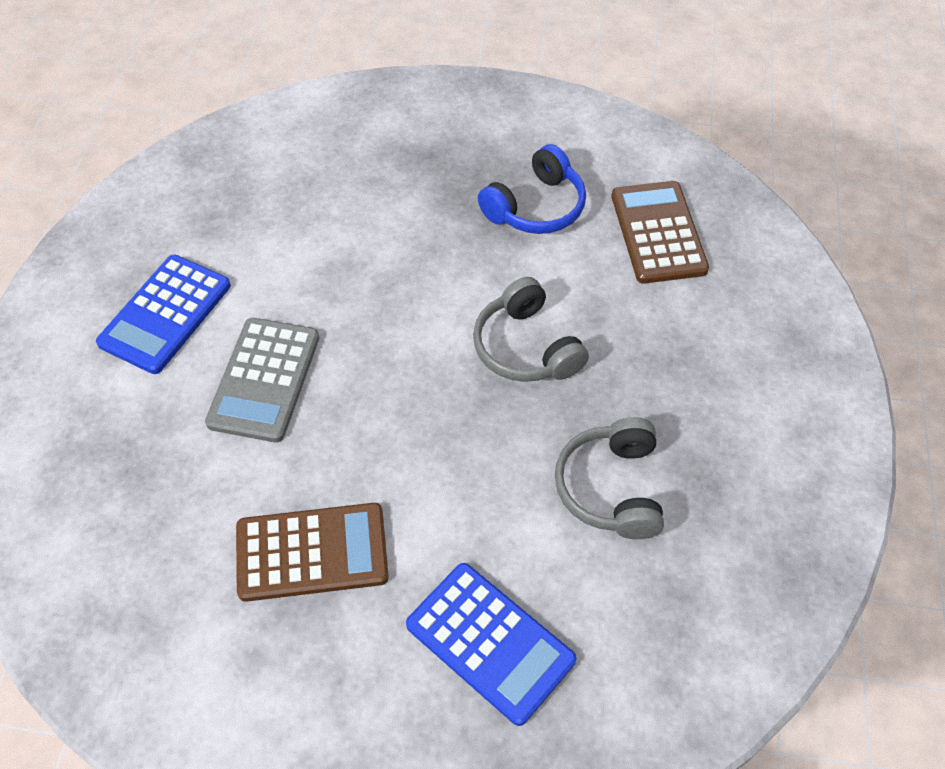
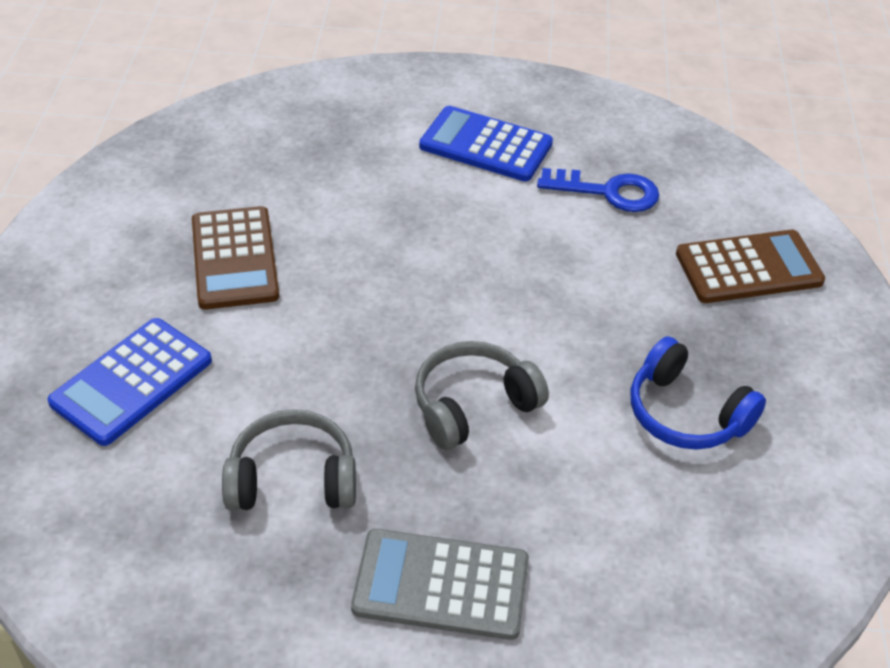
camera: 85 degrees right, 10 degrees down
grey calculator [205,318,319,443] -> grey calculator moved to [351,529,529,640]
brown calculator [611,181,709,284] -> brown calculator moved to [676,230,825,303]
none -> blue key [537,168,659,212]

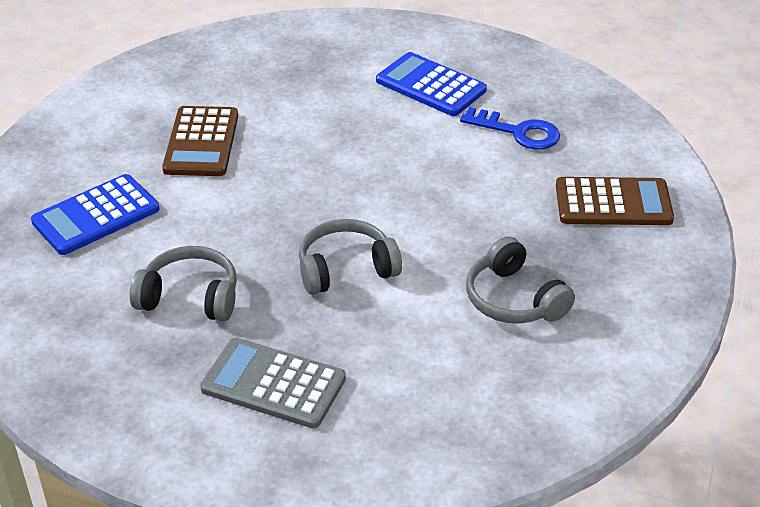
camera: 15 degrees right, 5 degrees down
blue headphones [631,337,766,450] -> grey headphones [466,236,575,324]

